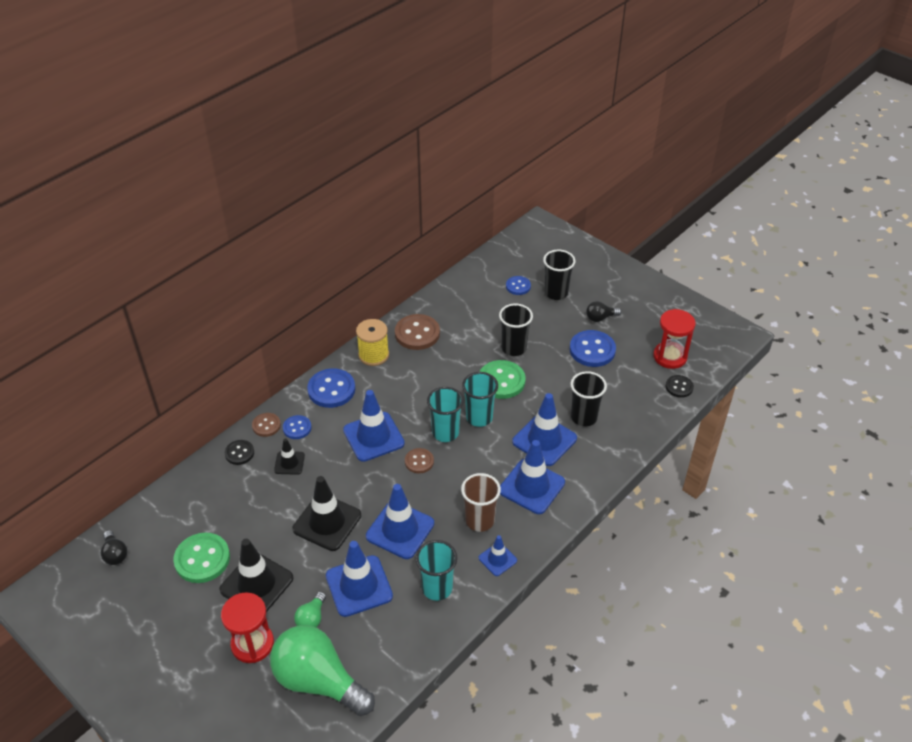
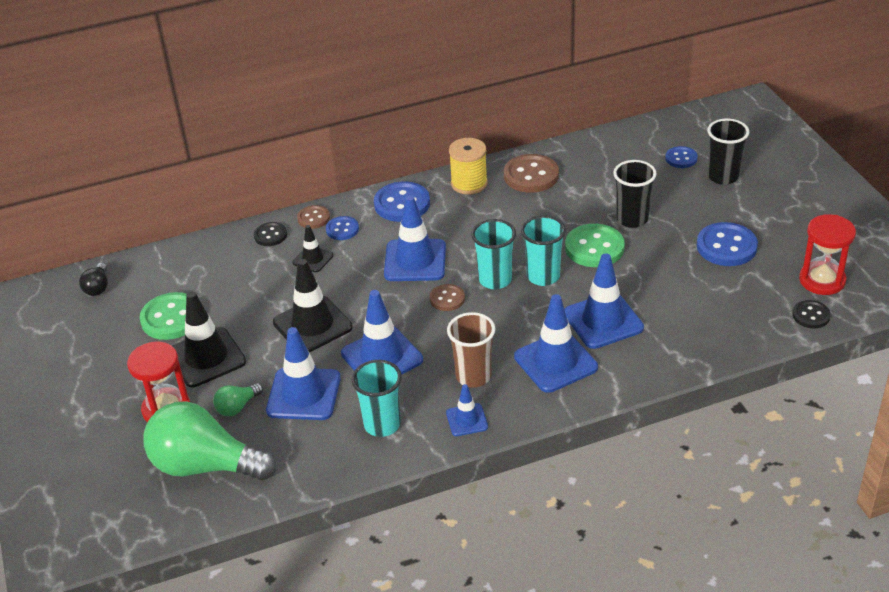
camera: 30 degrees right, 5 degrees down
green light bulb [270,625,375,716] -> green light bulb turned 45 degrees counterclockwise [144,402,276,480]
black cup [571,371,607,426] -> none
black light bulb [586,301,621,322] -> none

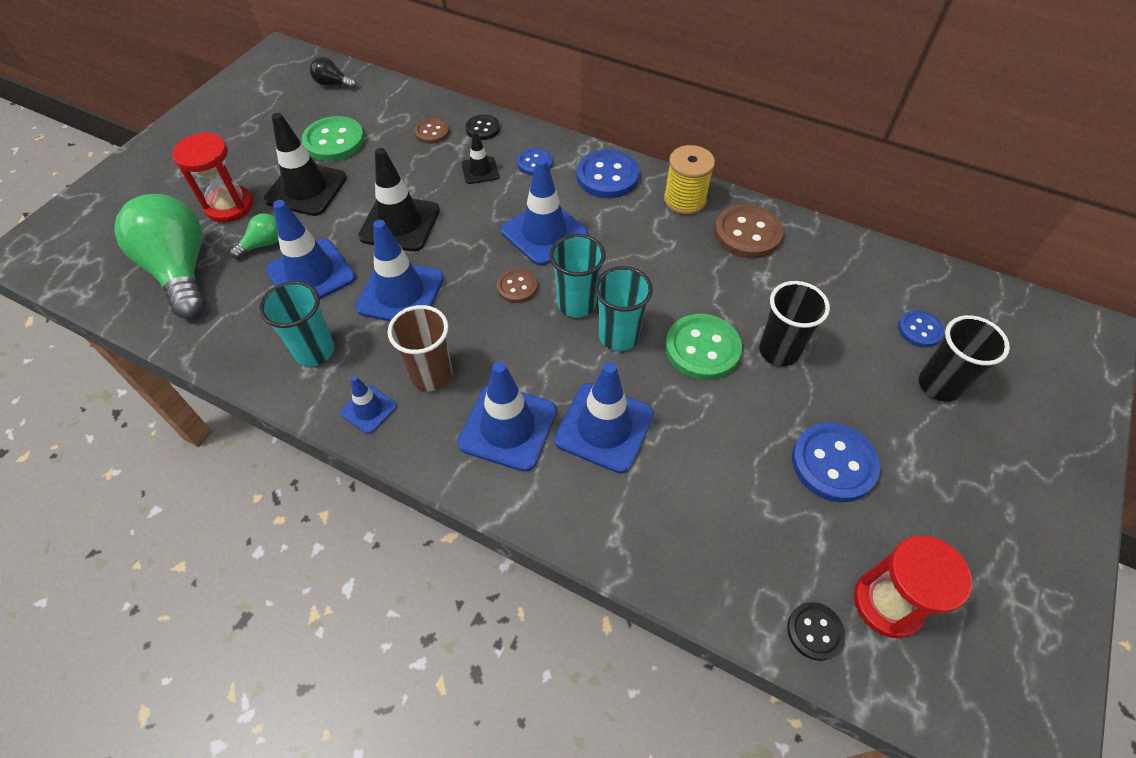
camera: 45 degrees right, 15 degrees up
black light bulb [79,263,108,296] -> black light bulb turned 60 degrees clockwise [310,57,357,89]
green light bulb [213,383,263,416] -> green light bulb turned 135 degrees clockwise [230,213,279,259]
brown button [297,205,330,229] -> brown button moved to [414,118,449,144]

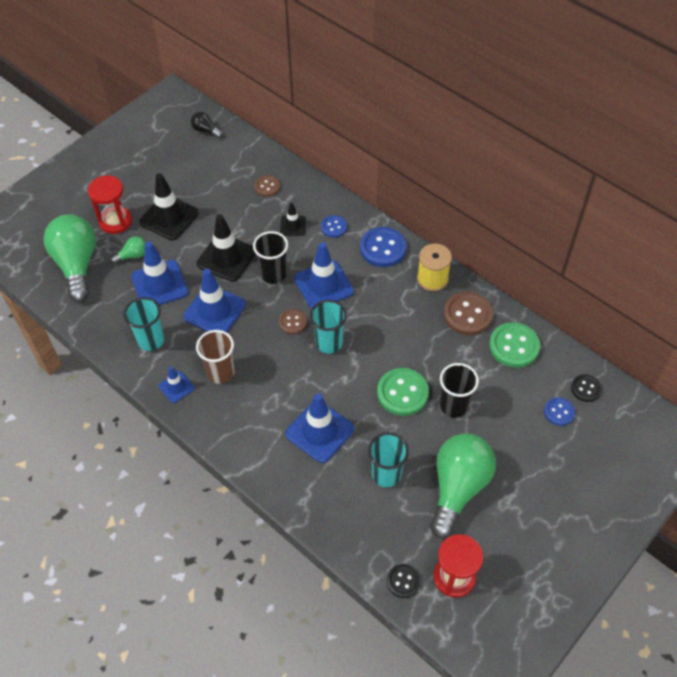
camera: 15 degrees right, 0 degrees up
green button [302,116,364,161] -> green button moved to [489,322,540,368]
blue traffic cone [457,361,557,472] -> none
black button [466,115,500,140] -> black button moved to [571,374,602,402]
turquoise cup [595,266,653,351] -> turquoise cup moved to [368,432,409,487]
blue button [792,422,880,502] -> green light bulb [430,434,496,538]
black cup [919,315,1010,402] -> black cup moved to [253,231,288,284]

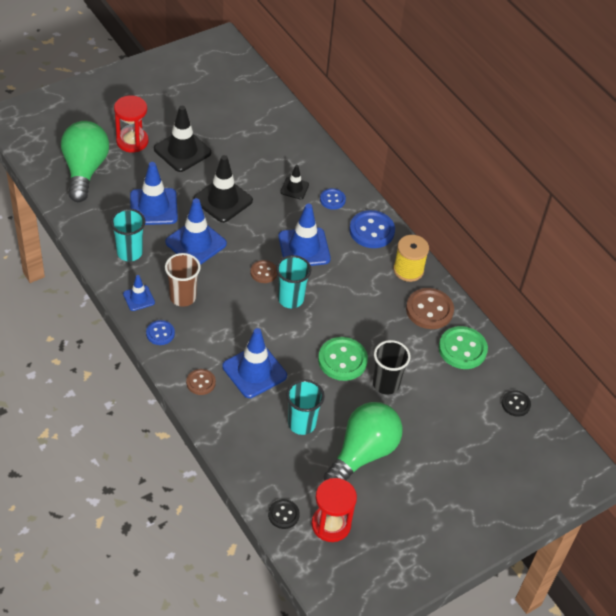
camera: 10 degrees right, 5 degrees down
green light bulb [111,236,146,264] -> none
black light bulb [191,112,223,138] -> none
black cup [253,231,288,284] -> none
brown button [254,175,280,197] -> brown button moved to [186,369,216,395]
blue button [544,398,575,426] -> blue button moved to [146,320,175,345]

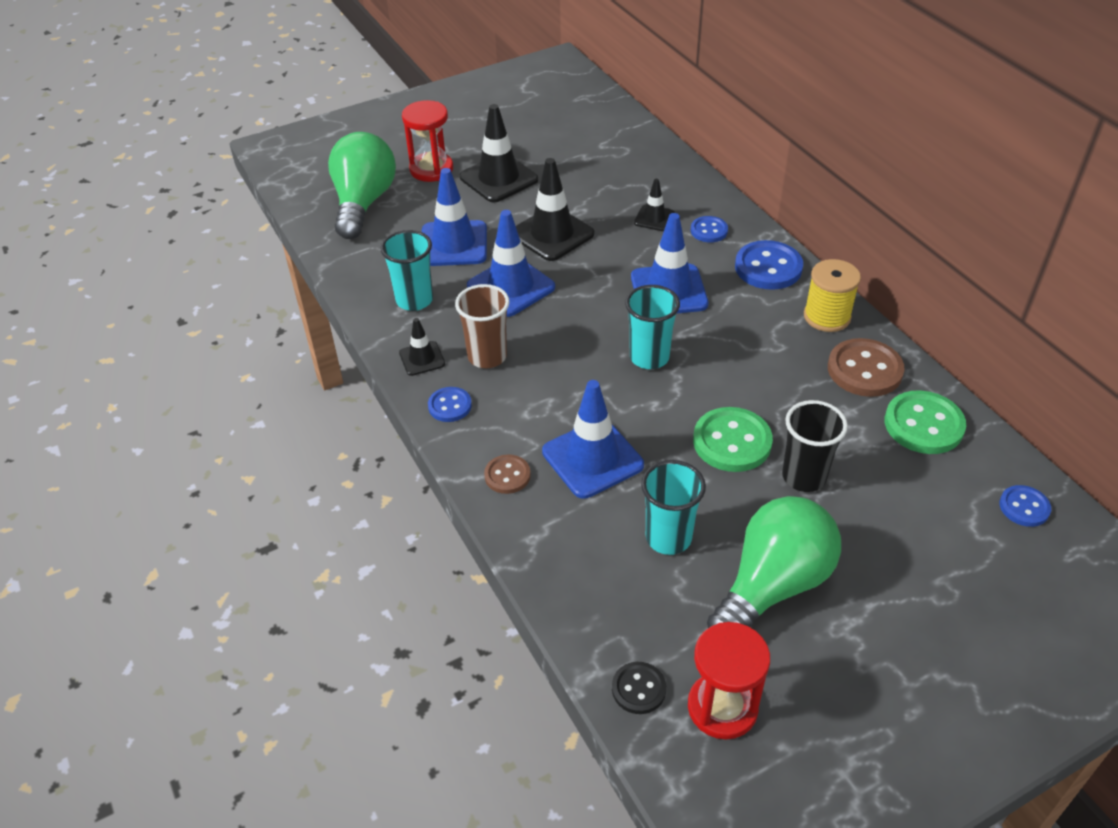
camera: 10 degrees right, 5 degrees down
blue traffic cone [123,275,155,311] -> black traffic cone [399,318,445,376]
brown button [250,260,277,283] -> none
black button [502,390,531,417] -> blue button [999,485,1051,527]

